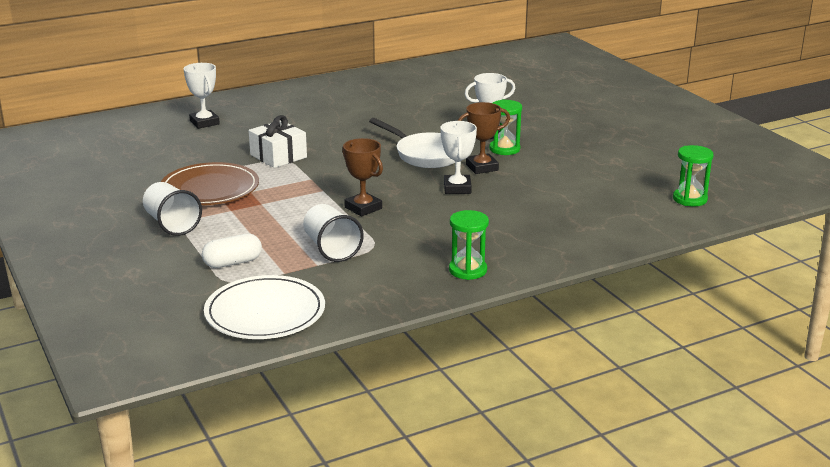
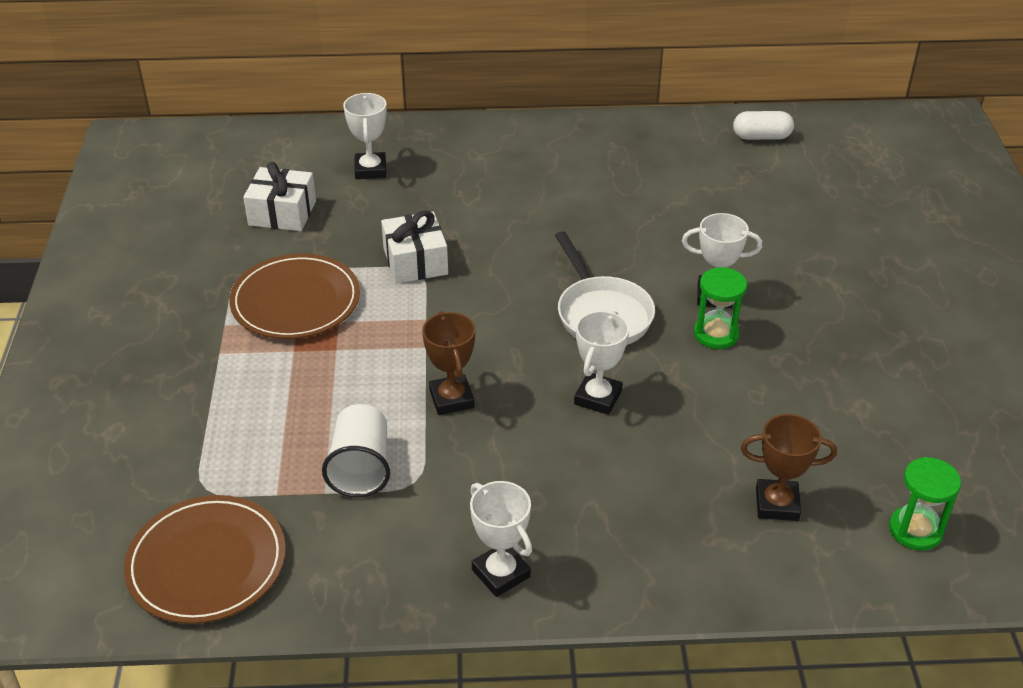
camera: 25 degrees right, 15 degrees up
white cup [143,182,202,236] -> none
white capsule [202,233,262,268] -> white capsule moved to [733,111,794,140]
white plate [204,275,325,339] -> brown plate [124,495,286,624]
green hourglass [449,210,489,280] -> white trophy [470,481,532,597]
brown trophy [457,102,510,174] -> brown trophy moved to [741,414,837,521]
none -> white gift [243,162,316,231]

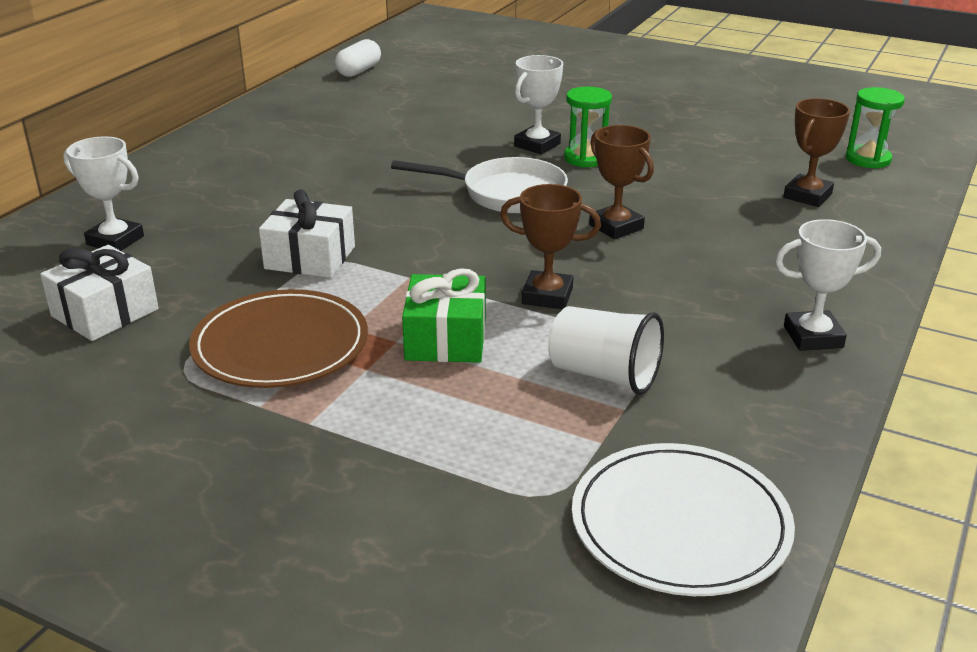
camera: 60 degrees left, 10 degrees down
brown plate [124,495,286,624] -> white plate [572,443,795,596]
white trophy [574,311,629,415] -> brown trophy [589,125,654,239]
none -> green gift [402,268,486,363]

